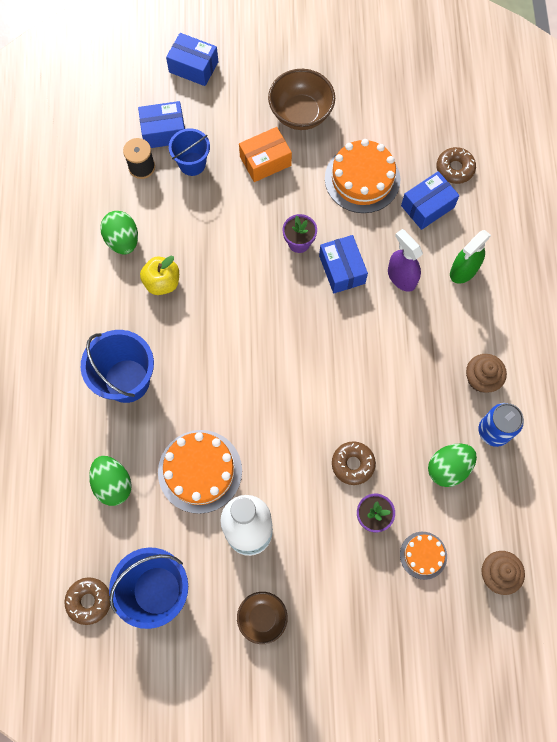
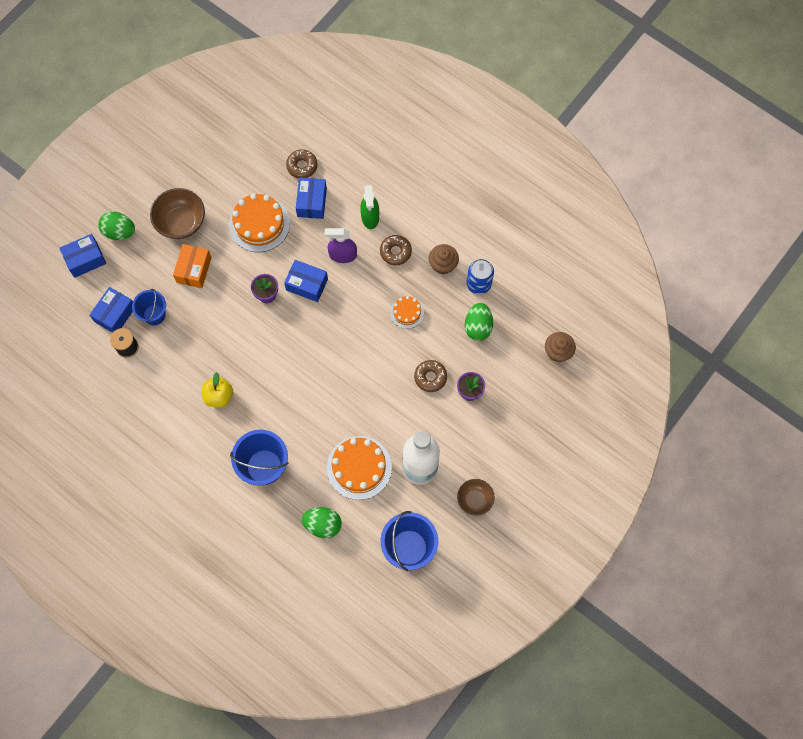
camera: 50 degrees left, 0 degrees up
brown donut [64,577,110,625] -> brown donut moved to [380,235,412,265]
green egg [100,211,138,255] -> green egg moved to [98,212,135,240]
orange cake [400,532,447,580] -> orange cake moved to [390,296,424,329]

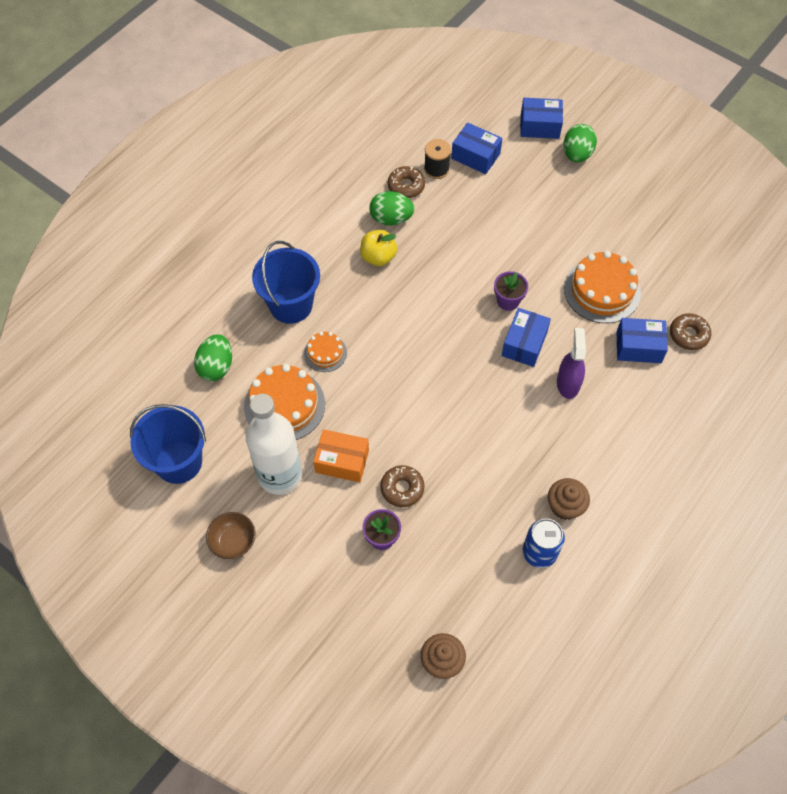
camera: 90 degrees right, 10 degrees down
blue box [59,234,106,278] -> blue box turned 60 degrees counterclockwise [520,98,563,139]
blue bucket [132,289,166,325] -> none
brown bowl [150,188,205,239] -> none
orange box [173,244,212,288] -> orange box moved to [313,429,369,482]
green spray bottle [360,185,379,229] -> none
brown donut [380,235,412,265] -> brown donut moved to [388,166,425,198]
orange cake [390,296,424,329] -> orange cake moved to [304,332,347,372]
green egg [465,303,493,341] -> green egg moved to [370,191,414,225]

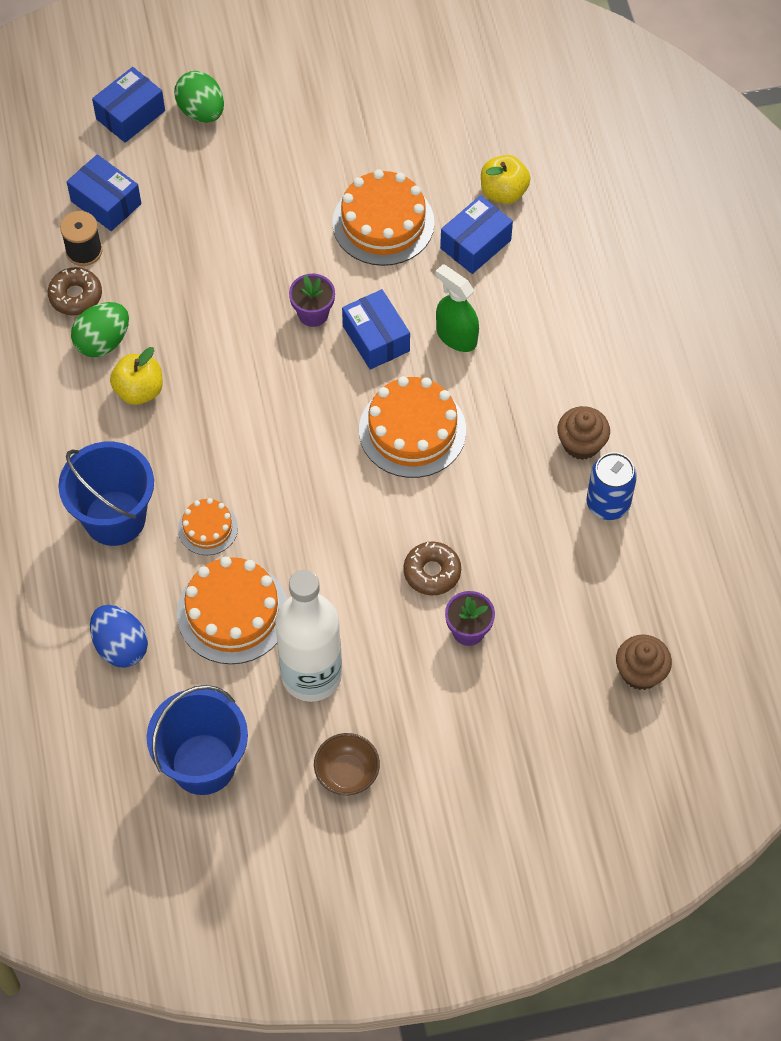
camera: 50 degrees left, 0 degrees up
green egg [194,334,232,381] -> blue egg [90,605,148,668]
orange box [313,429,369,482] -> none
blue box [451,122,502,174] -> blue box turned 60 degrees clockwise [67,154,141,231]
purple spray bottle [557,328,586,399] -> green spray bottle [436,264,479,352]
brown donut [670,313,711,350] -> yellow apple [481,155,531,204]
none -> orange cake [359,376,466,478]

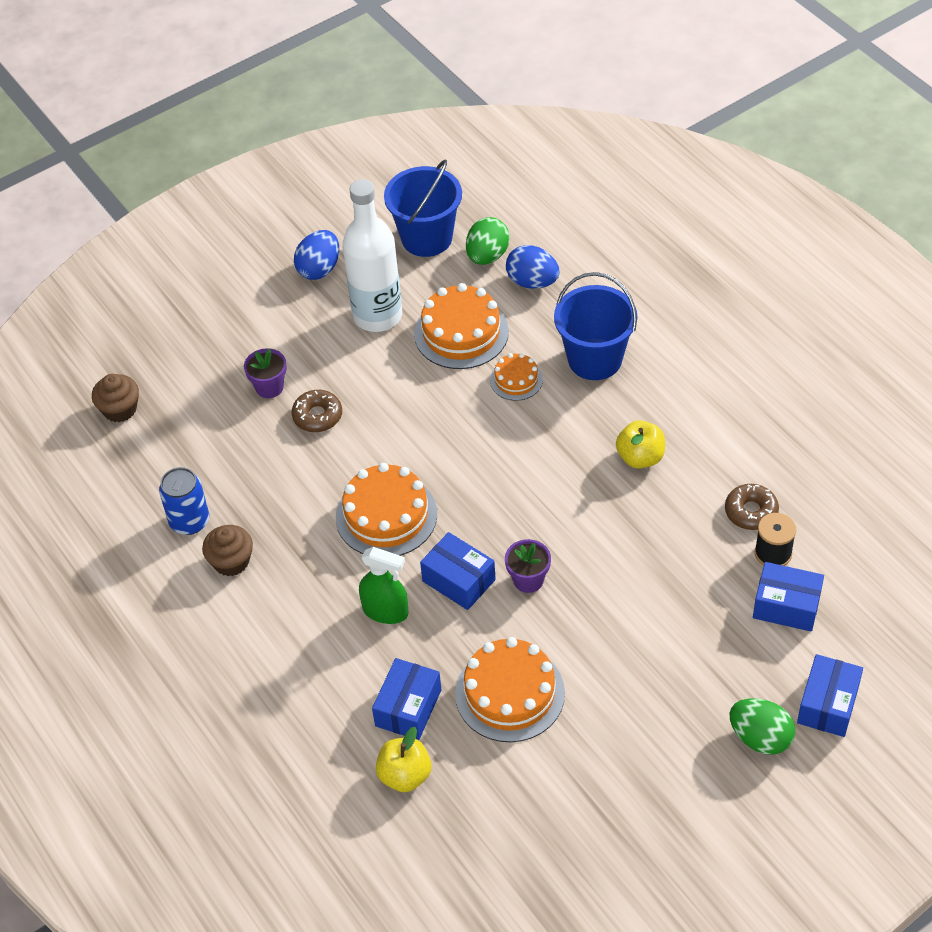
camera: 160 degrees right, 10 degrees down
green egg [71,302,129,357] -> green egg moved to [466,217,510,265]
brown bowl [314,733,380,795] -> blue egg [294,230,339,280]

